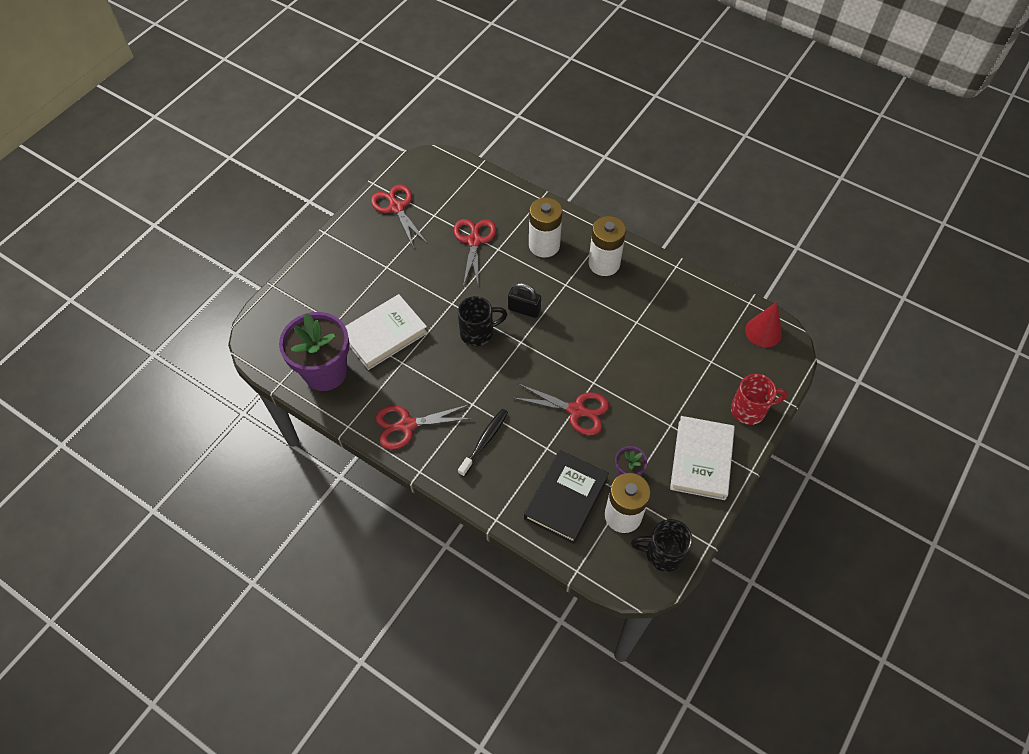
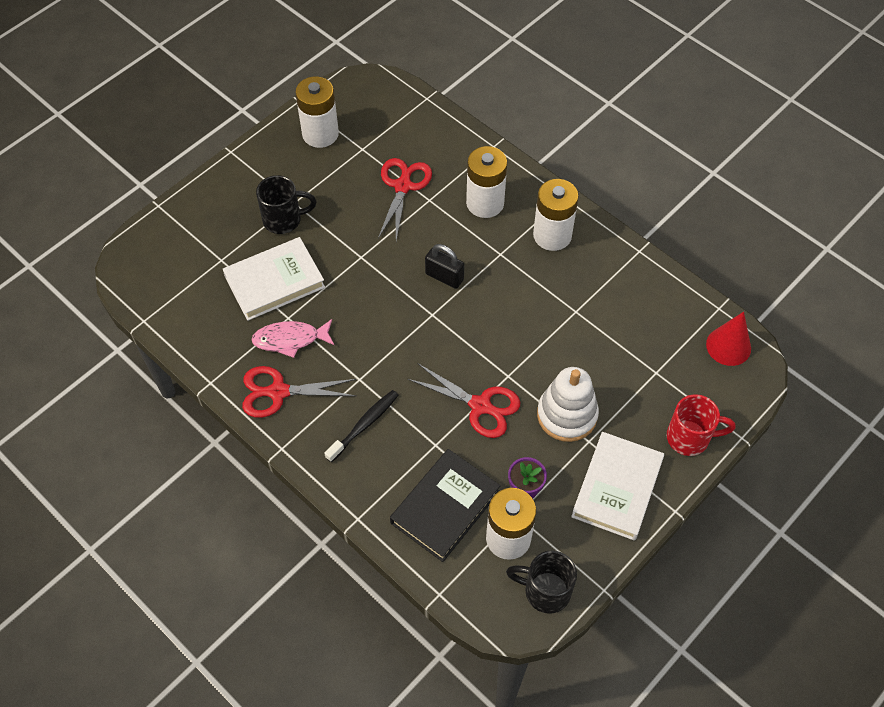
camera: 10 degrees right, 0 degrees up
purple flower pot [279,312,350,391] -> none
red scissors [371,184,428,248] -> white battery [295,77,339,148]
black mug [458,296,507,346] -> black mug moved to [256,175,317,234]
none -> pink fish [252,319,334,358]
none -> white stacking toy [537,367,599,442]

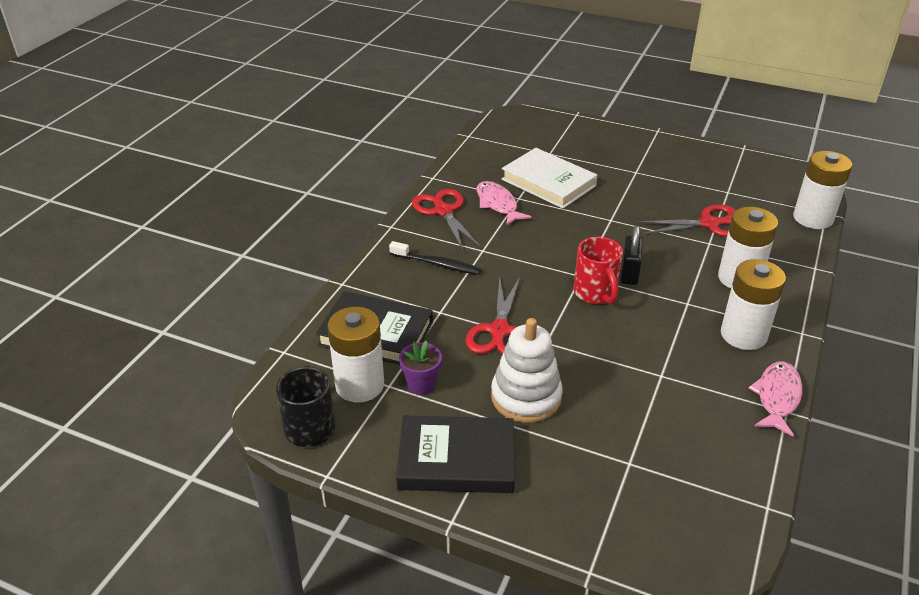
camera: 70 degrees right, 20 degrees down
black mug [256,175,317,234] -> none
white battery [295,77,339,148] -> white battery moved to [793,151,852,229]
white book [571,432,664,541] -> black book [396,416,515,493]
red mug [667,394,735,456] -> red mug moved to [574,237,623,304]
red cone [706,312,751,366] -> none
none -> pink fish [749,361,802,437]

